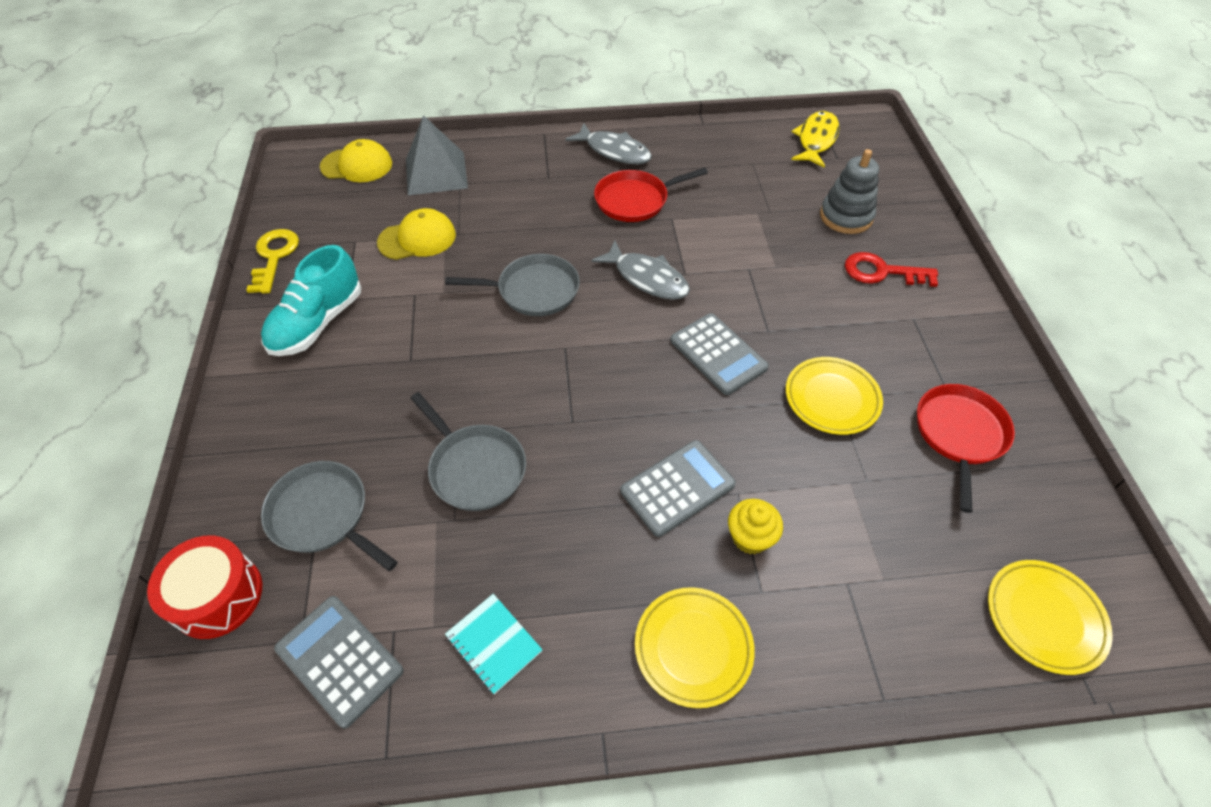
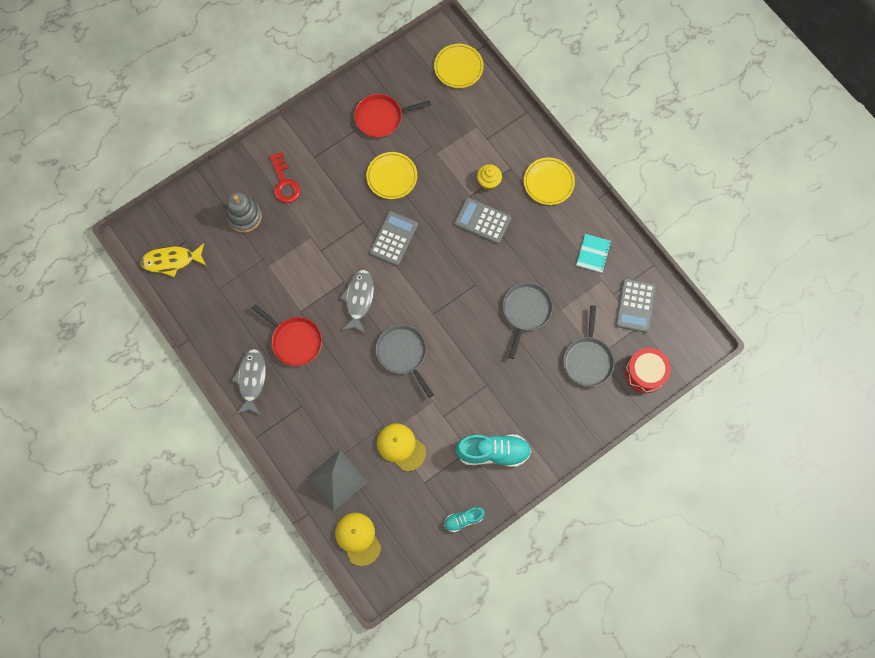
camera: 120 degrees left, 20 degrees up
yellow key [246,229,299,294] -> turquoise shoe [444,507,485,532]

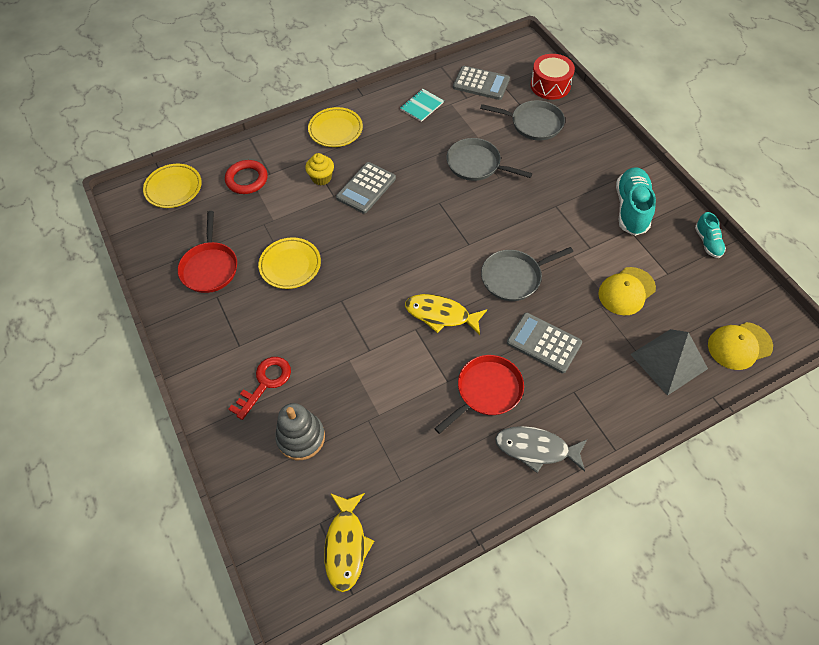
camera: 80 degrees left, 15 degrees down
red key [270,152,300,203] -> red key turned 45 degrees counterclockwise [228,357,291,420]
grey fish [340,270,374,334] -> yellow fish [405,294,487,335]
grey calculator [369,211,418,266] -> grey calculator moved to [507,313,582,373]
turquoise notebook [576,234,611,273] -> turquoise notebook turned 75 degrees counterclockwise [400,89,444,122]
none -> red ring [225,160,268,194]

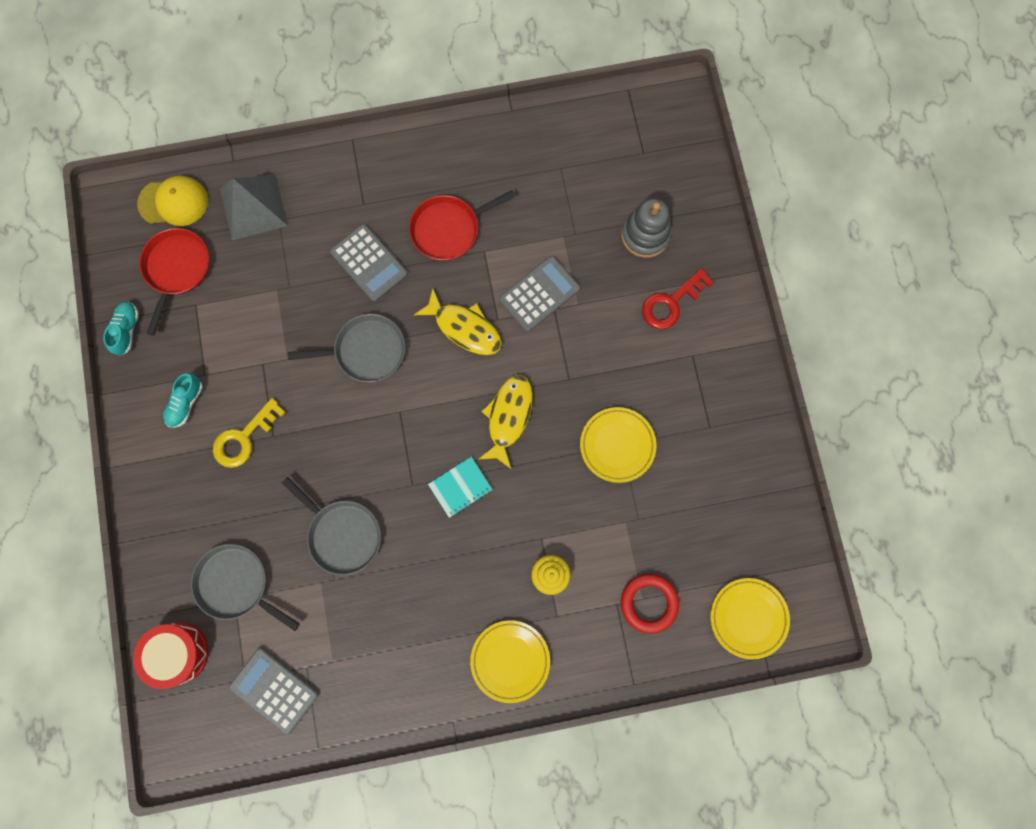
camera: 165 degrees left, 20 degrees up
red pan [178,211,237,293] -> red pan moved to [139,228,209,336]
yellow fish [324,493,374,592] -> yellow fish moved to [478,375,533,469]
grey calculator [336,162,396,214] -> grey calculator moved to [499,256,580,332]
turquoise notebook [400,89,444,122] -> turquoise notebook moved to [428,457,493,518]
grey fish [495,426,587,473] -> none
yellow cap [598,267,656,315] -> none
turquoise shoe [616,167,656,236] -> turquoise shoe [164,373,203,428], size x0.55
none -> yellow key [213,398,286,468]

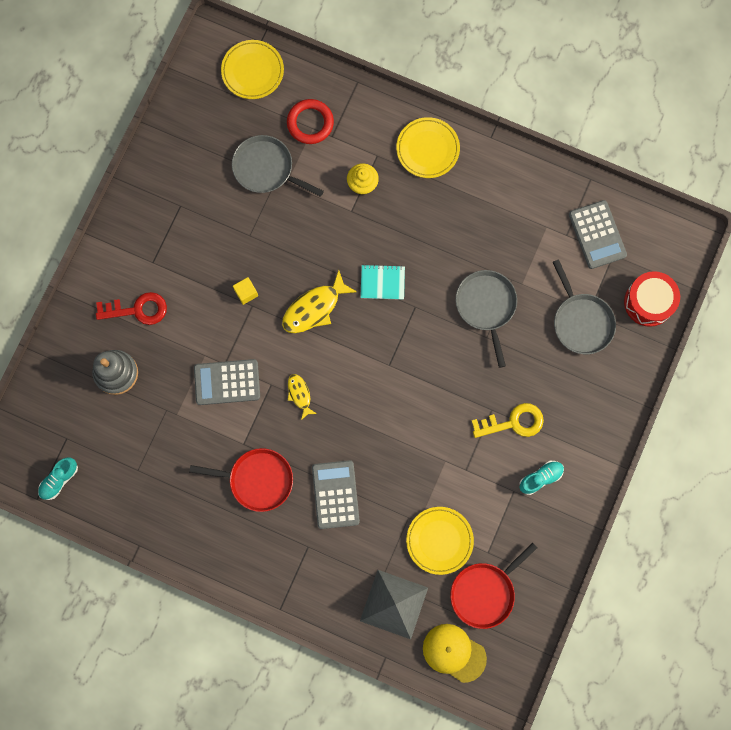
camera: 145 degrees left, 0 degrees up
turquoise shoe [103,302,139,356] -> turquoise shoe moved to [38,457,78,500]
grey pan [288,314,405,382] -> grey pan moved to [232,135,324,197]
yellow fish [414,289,502,355] -> yellow fish [288,374,317,420], size x0.57
yellow plate [580,407,656,483] -> yellow plate moved to [406,507,474,575]
none -> yellow cube [233,277,258,305]

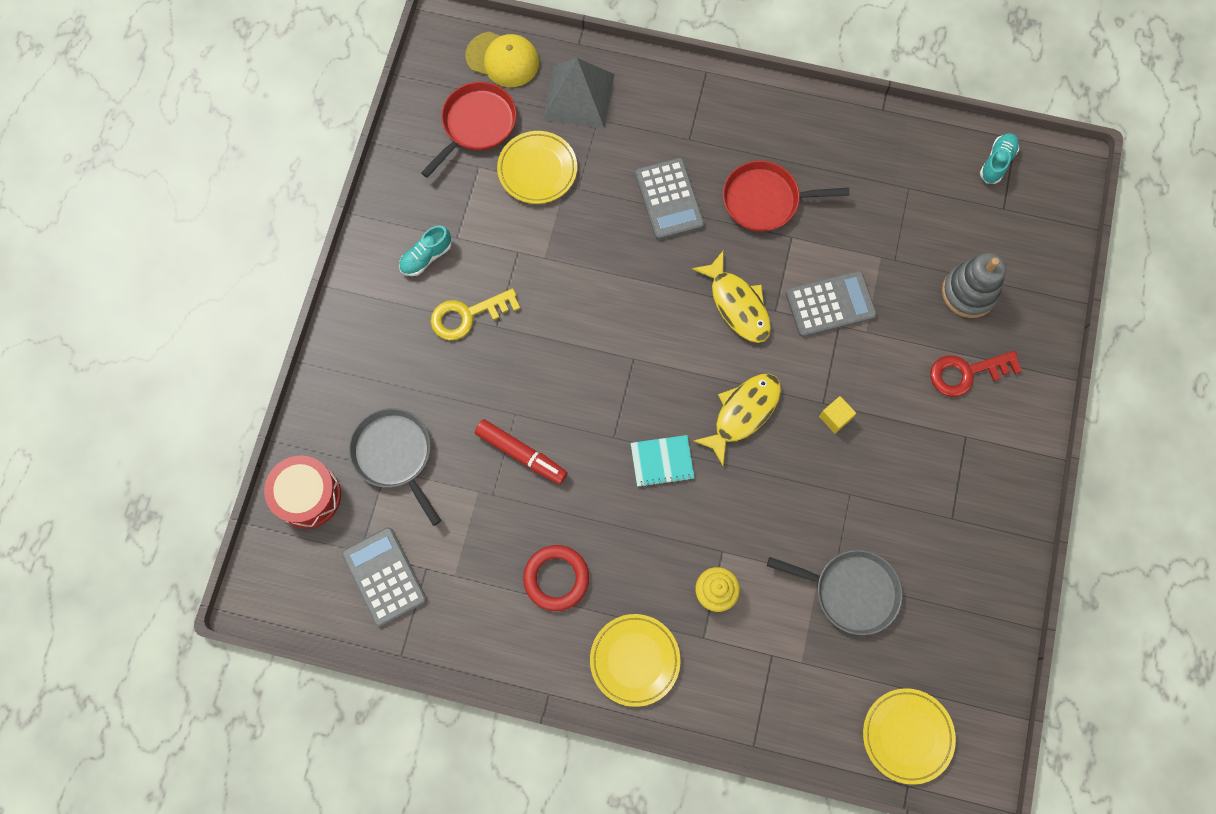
camera: 170 degrees right, 5 degrees down
red ring [287,99,334,144] -> red ring moved to [523,545,589,611]
yellow fish [288,374,317,420] -> yellow fish [692,251,771,343], size x1.76
grey pan [455,270,517,368] -> red marker [475,419,568,484]

